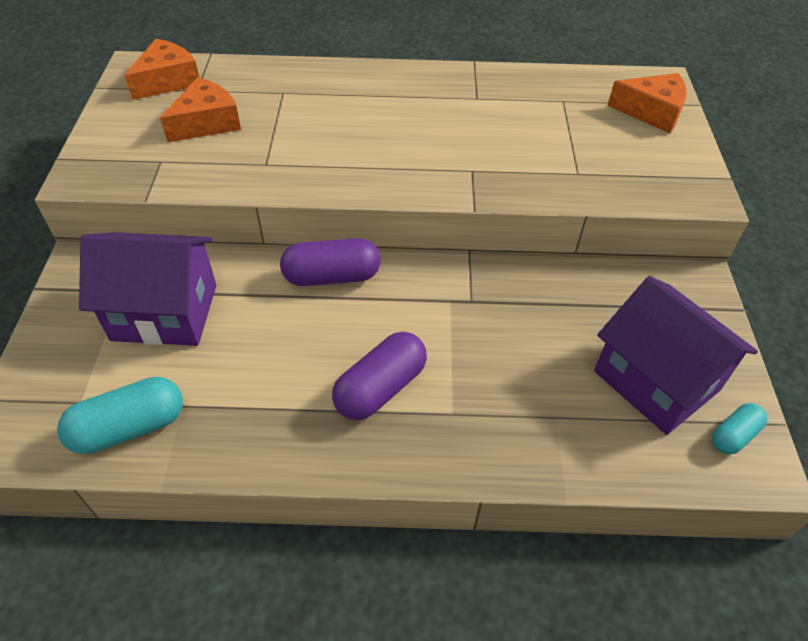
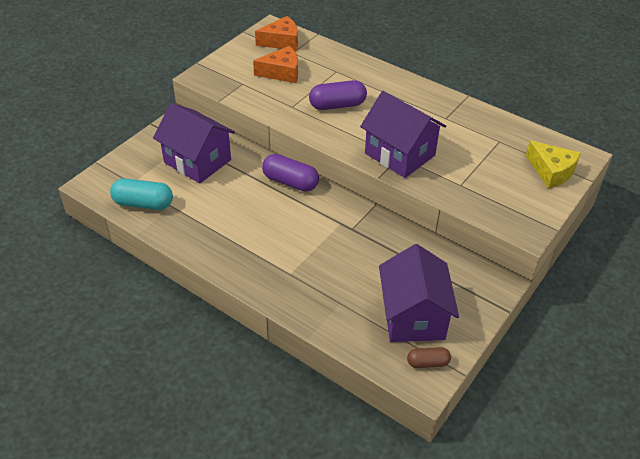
camera: 35 degrees right, 5 degrees down
purple capsule [332,332,427,420] -> purple capsule moved to [309,80,367,110]
orange cheese [607,73,687,133] -> yellow cheese [526,141,581,189]
turquoise capsule [712,403,767,454] -> brown capsule [407,347,451,368]
none -> purple house [360,91,446,178]

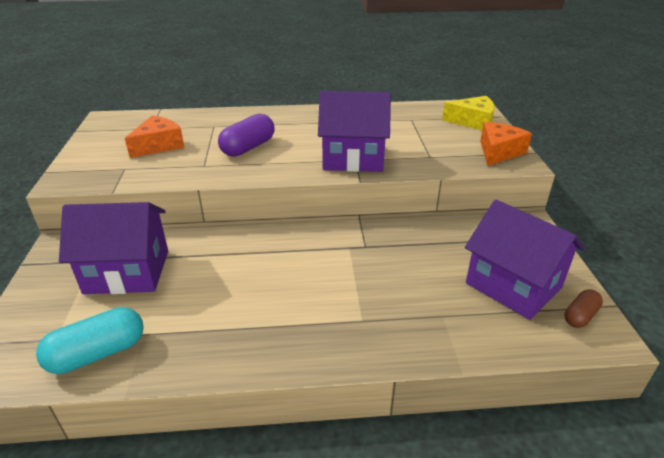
camera: 40 degrees left, 10 degrees down
orange cheese [255,16,298,51] -> orange cheese moved to [480,122,532,166]
purple capsule [262,154,319,192] -> none

